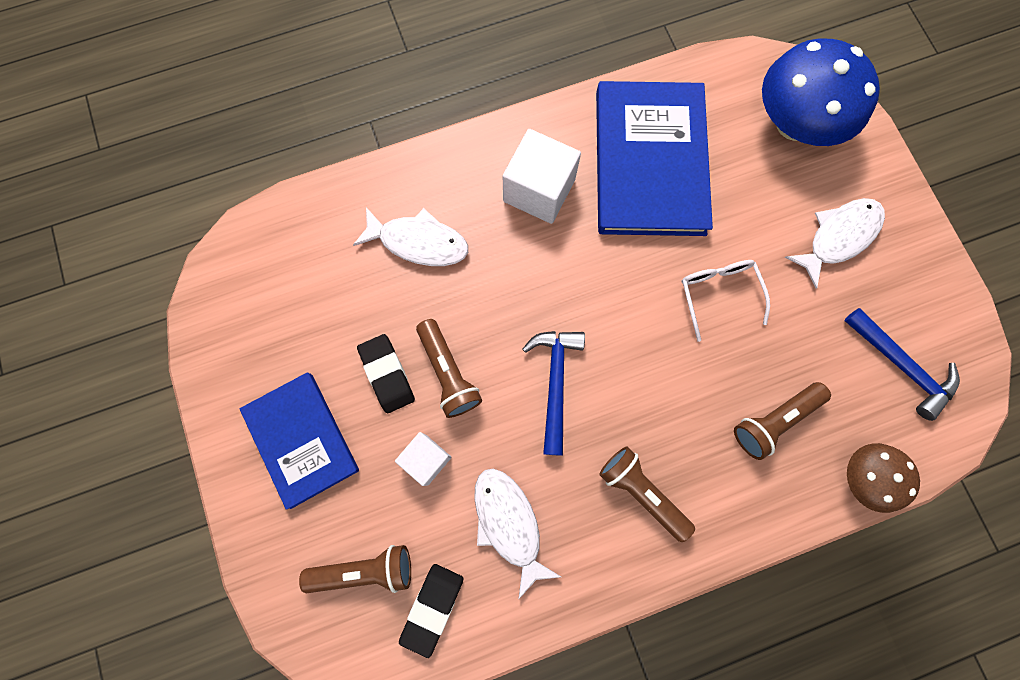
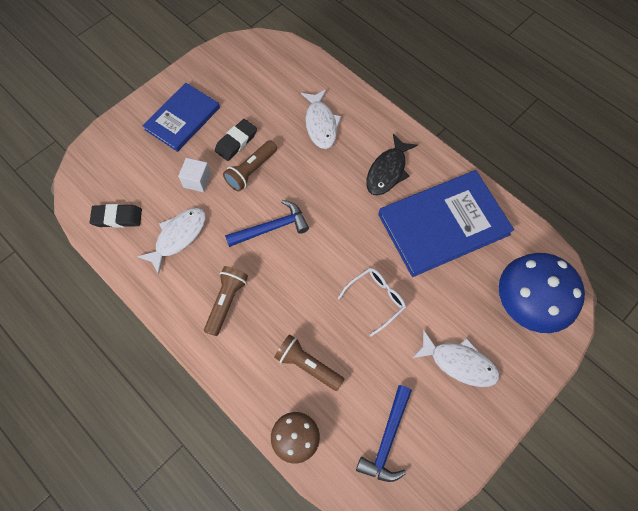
camera: 65 degrees right, 10 degrees down
brown flashlight [299,545,411,593] -> none
white cube [503,129,581,224] -> black fish [366,134,418,196]

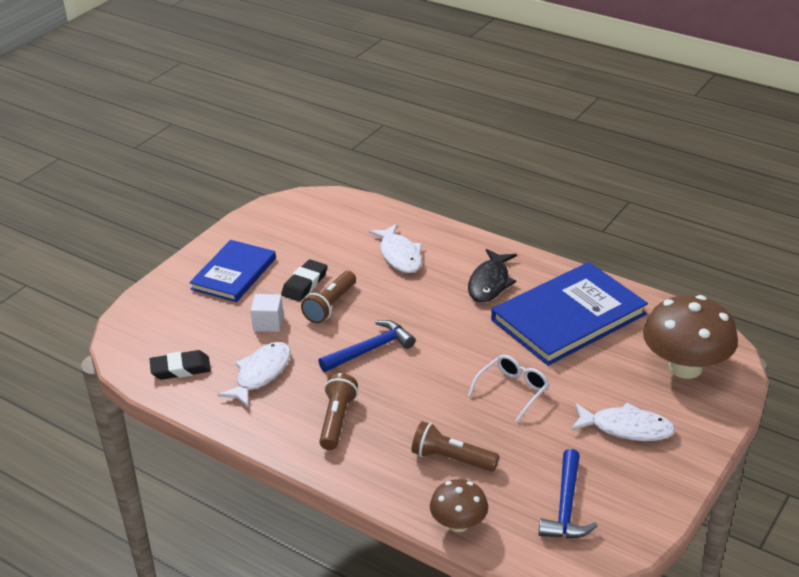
camera: 10 degrees left, 30 degrees down
blue mushroom [499,253,585,333] -> brown mushroom [643,295,738,379]

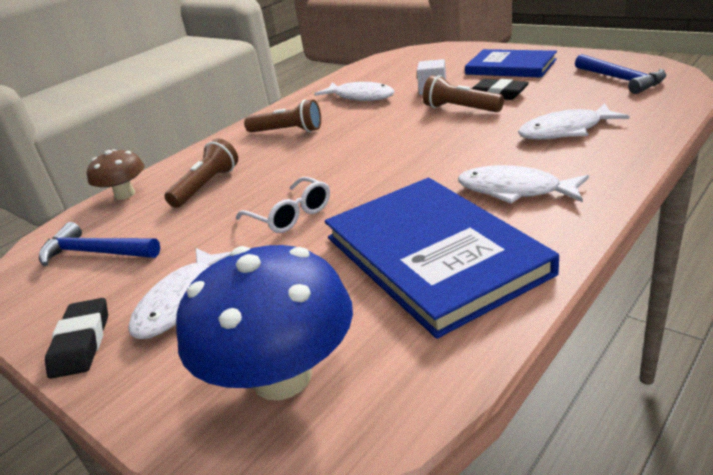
camera: 100 degrees right, 5 degrees down
black eraser [150,350,211,380] -> black eraser moved to [45,298,108,379]
blue hammer [318,320,415,372] -> blue hammer moved to [575,54,666,94]
black fish [468,249,517,302] -> white fish [458,165,589,204]
brown mushroom [643,295,738,379] -> blue mushroom [176,245,353,400]

